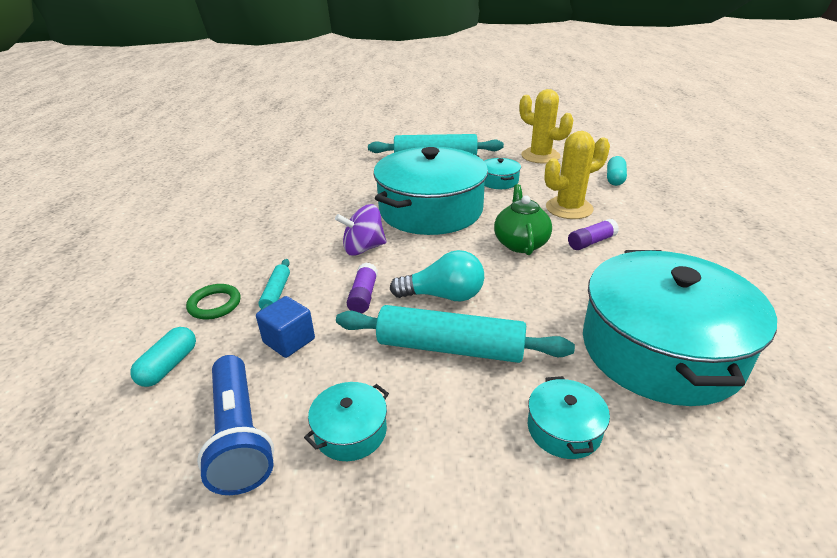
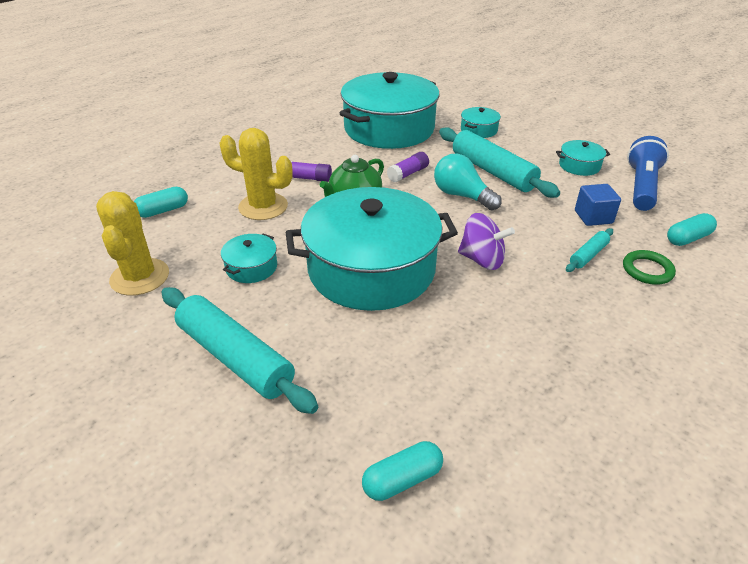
camera: 140 degrees left, 5 degrees up
purple glue stick [347,263,378,313] -> purple glue stick moved to [387,152,429,182]
none -> turquoise capsule [362,441,443,501]

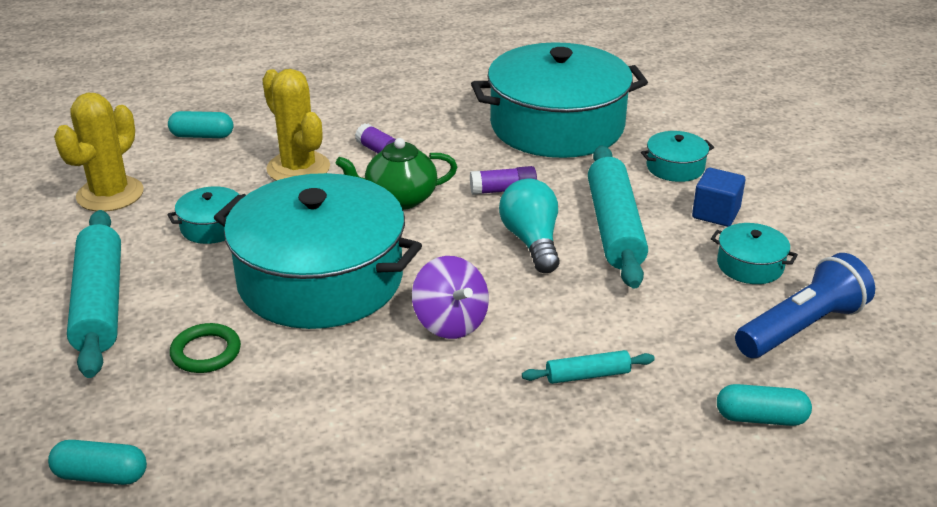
camera: 35 degrees right, 5 degrees down
blue cube [575,184,621,226] -> blue cube moved to [692,168,745,227]
green ring [623,250,676,285] -> green ring moved to [170,323,241,373]

